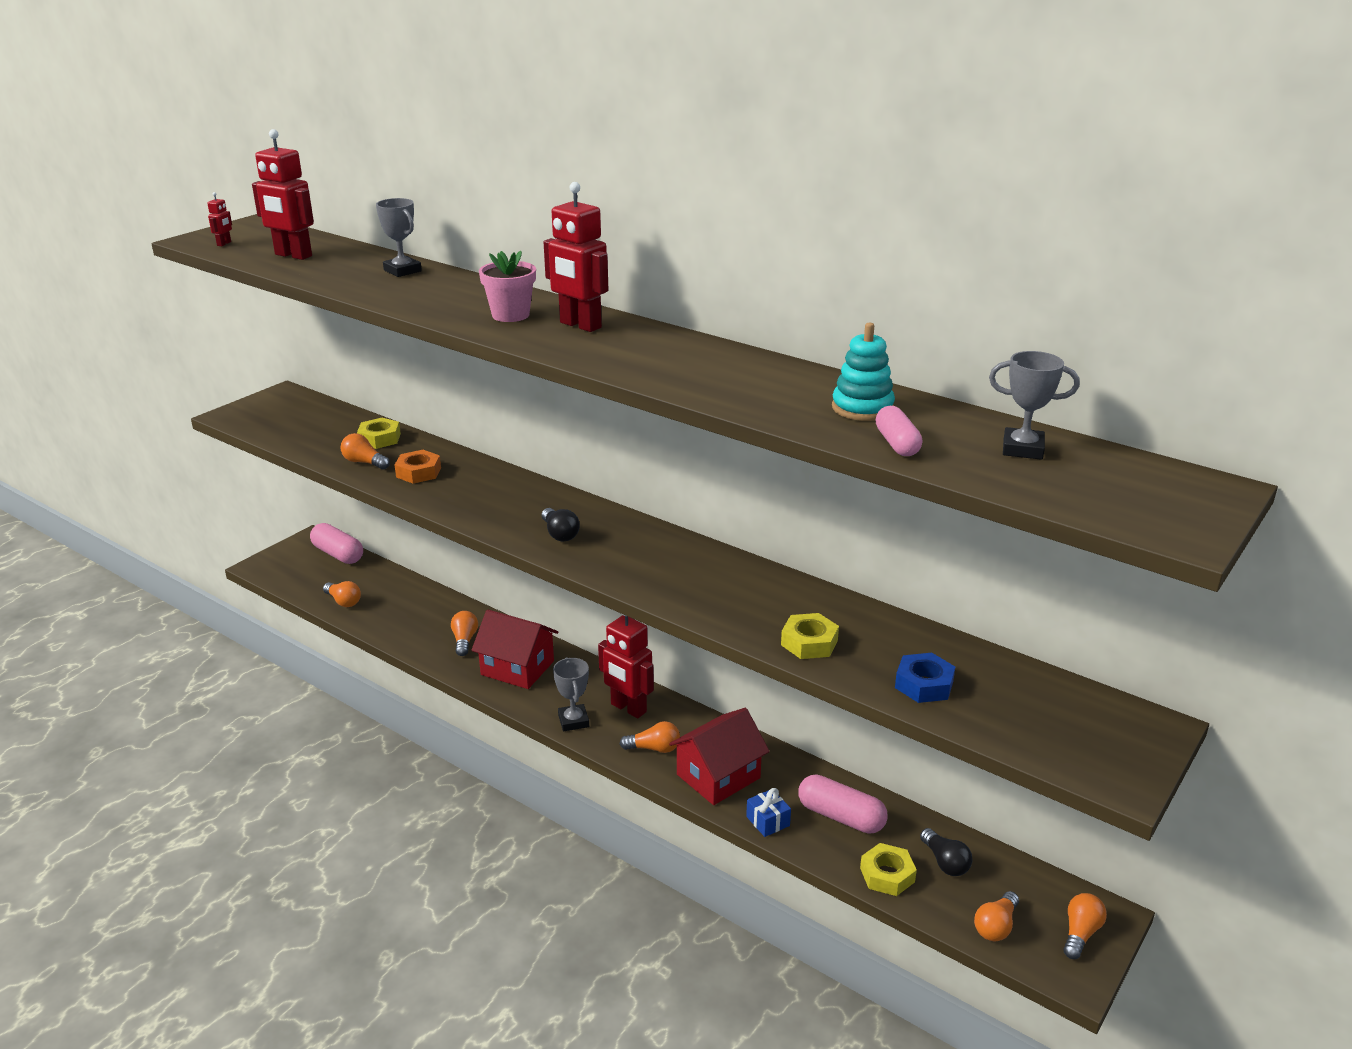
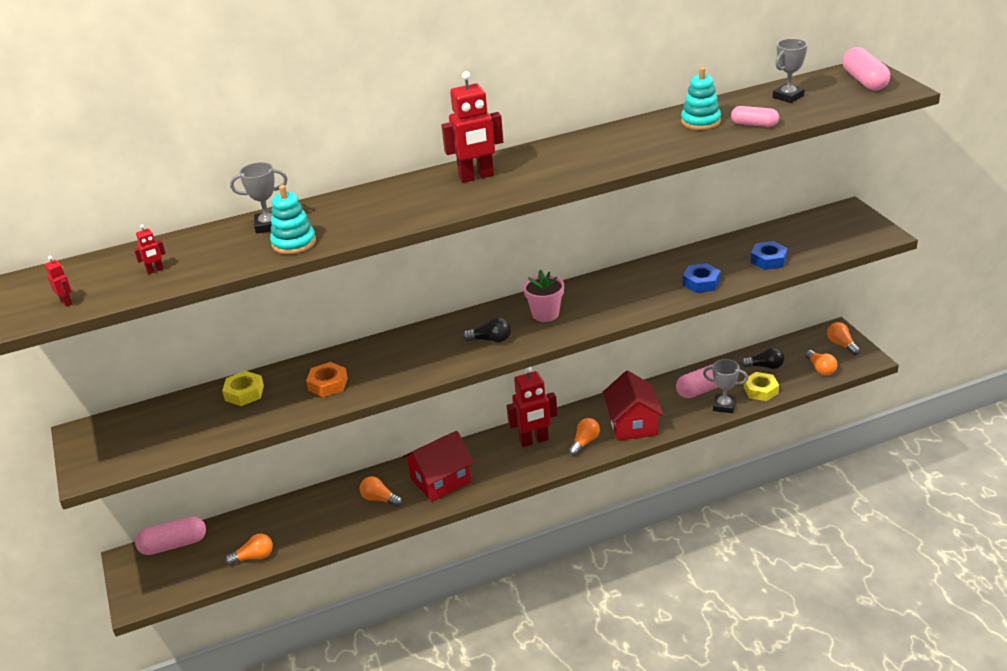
camera: 55 degrees left, 5 degrees up
red robot [252,129,314,260] -> red robot [134,224,166,274], size x0.43
orange light bulb [341,433,390,470] -> none
pink flower pot [479,251,536,322] -> pink flower pot moved to [523,269,564,322]
grey trophy [553,658,589,731] -> grey trophy moved to [703,359,748,413]
blue gift [746,788,791,837] -> none
yellow nut [781,613,839,659] -> blue nut [683,263,721,293]
none -> turquoise stacking toy [270,185,316,255]
none -> pink capsule [842,47,890,90]

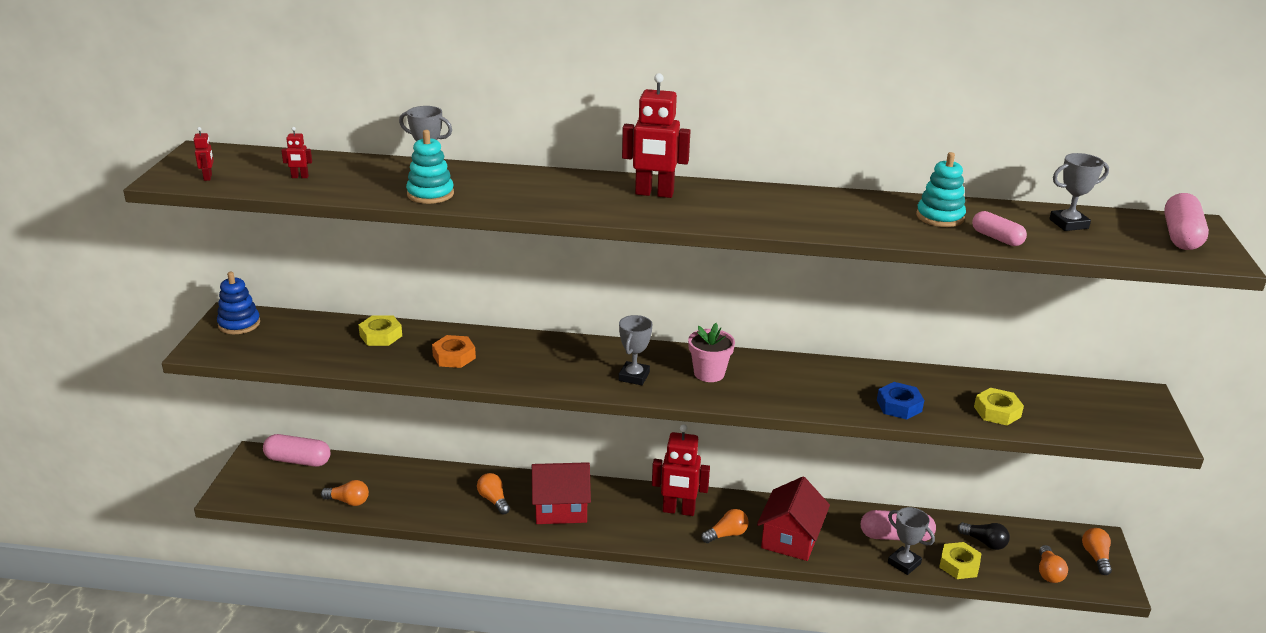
camera: 25 degrees right, 5 degrees down
black light bulb [462,317,511,343] -> grey trophy [619,315,652,385]
blue nut [751,241,788,270] -> yellow nut [974,388,1024,425]
none -> blue stacking toy [217,272,260,334]

